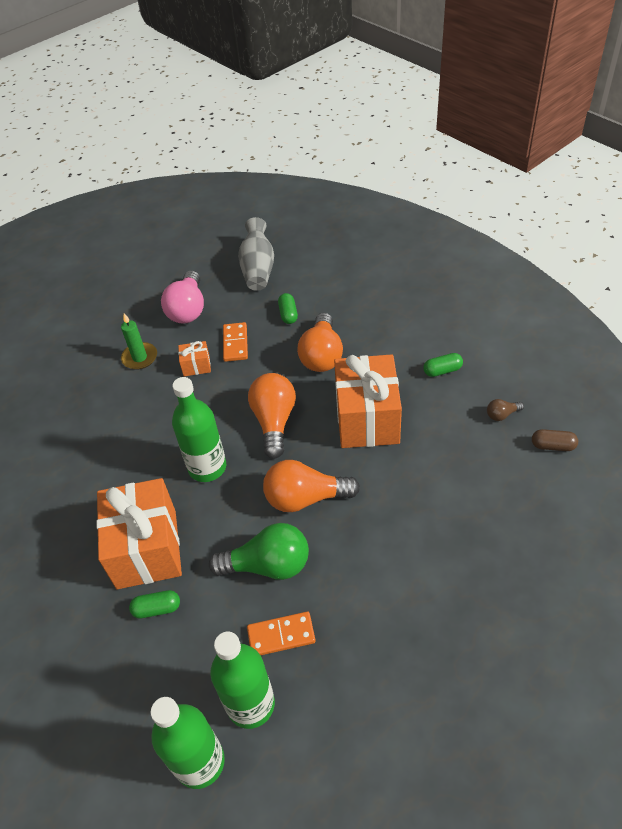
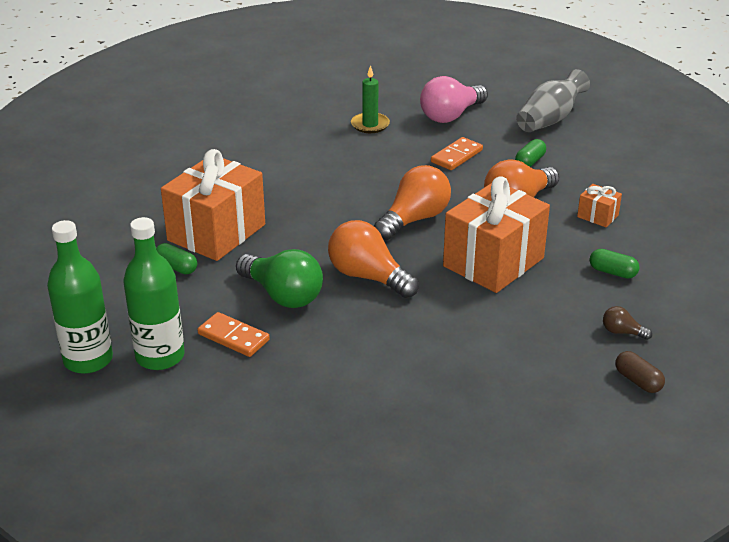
camera: 40 degrees right, 15 degrees down
green bottle [172,377,226,482] -> none
orange gift [178,341,211,376] -> orange gift moved to [577,184,622,228]

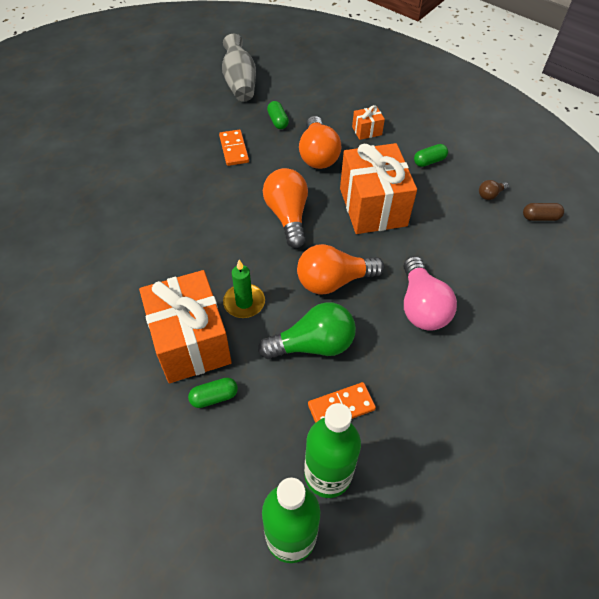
camera: 55 degrees left, 20 degrees up
green candle [351,65,390,133] -> green candle moved to [223,260,265,318]
pink light bulb [420,76,488,123] -> pink light bulb moved to [404,256,457,331]

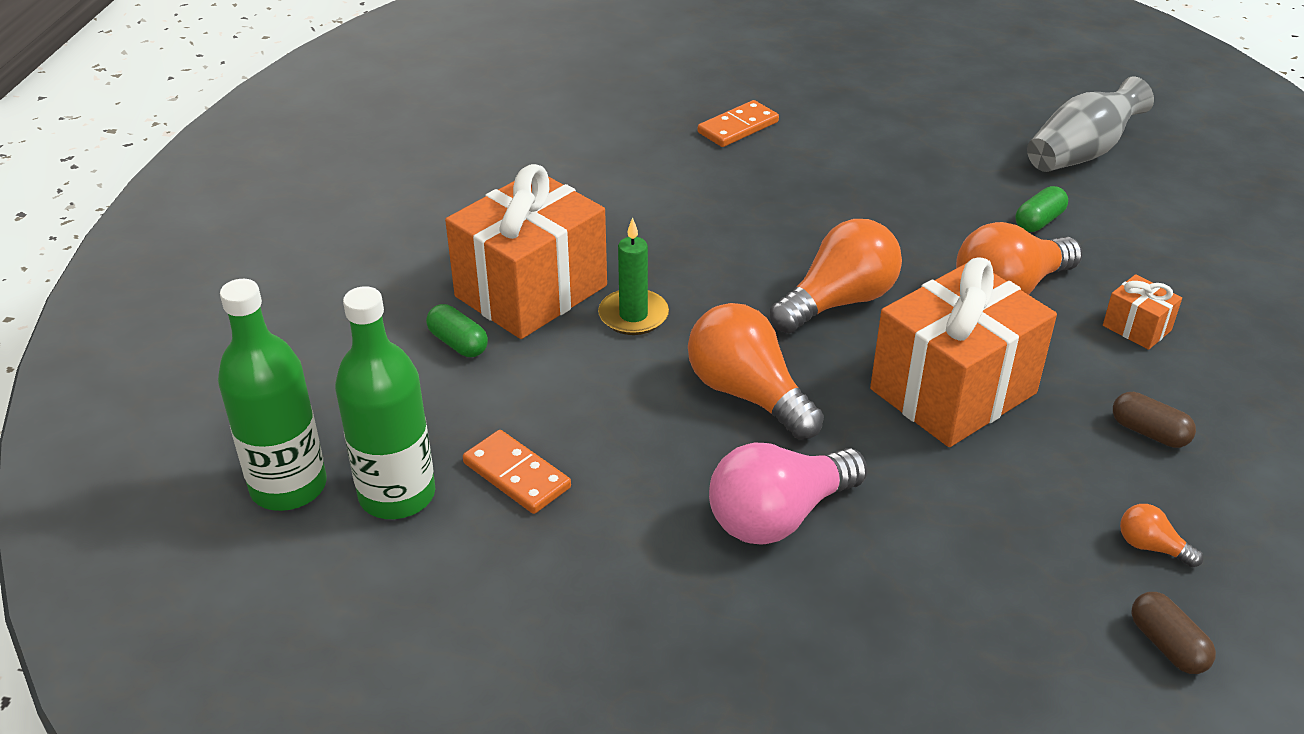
camera: 65 degrees right, 15 degrees down
orange domino [219,130,249,166] -> orange domino moved to [698,100,779,147]
green light bulb [258,302,356,359] -> none
green capsule [414,144,448,167] -> brown capsule [1113,392,1196,448]
brown light bulb [479,180,509,200] -> orange light bulb [1120,504,1203,568]

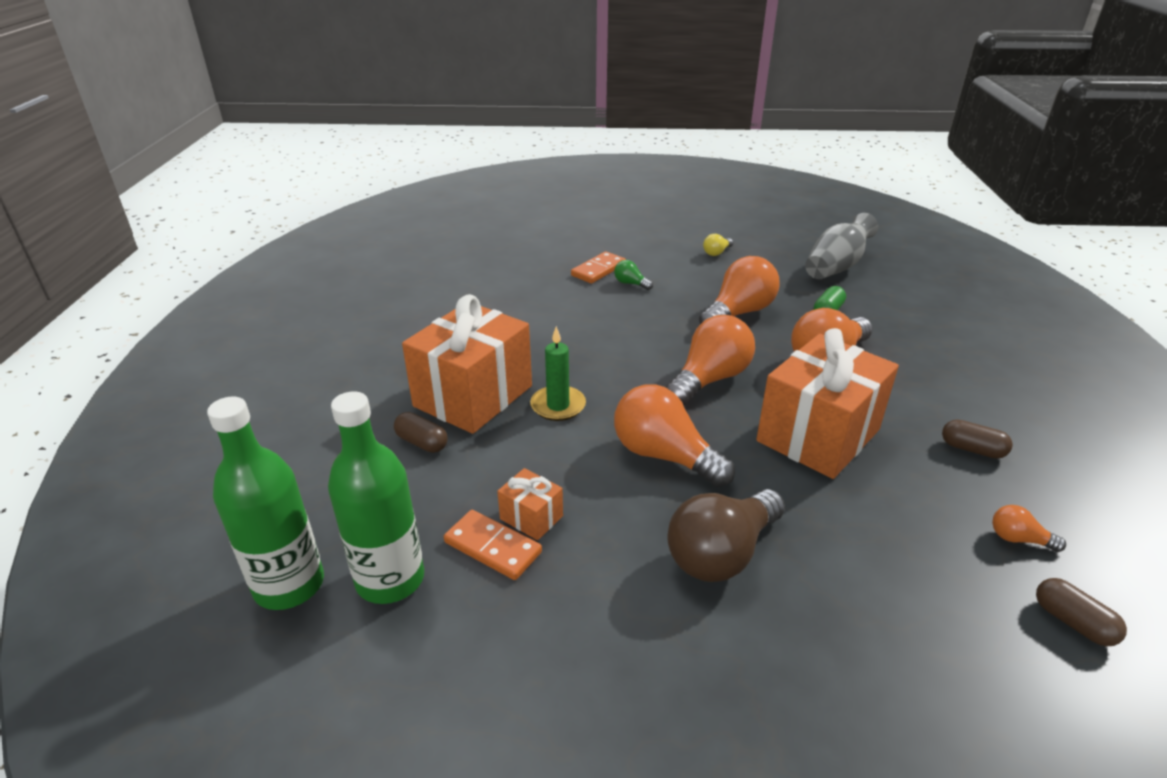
camera: 10 degrees left, 5 degrees down
green capsule [426,304,488,357] -> brown capsule [394,412,447,453]
pink light bulb [709,442,868,545] -> brown light bulb [667,489,785,582]
orange gift [1103,274,1182,350] -> orange gift moved to [497,468,563,540]
none -> green light bulb [614,260,653,290]
none -> orange light bulb [699,256,780,324]
none -> yellow light bulb [703,234,733,256]

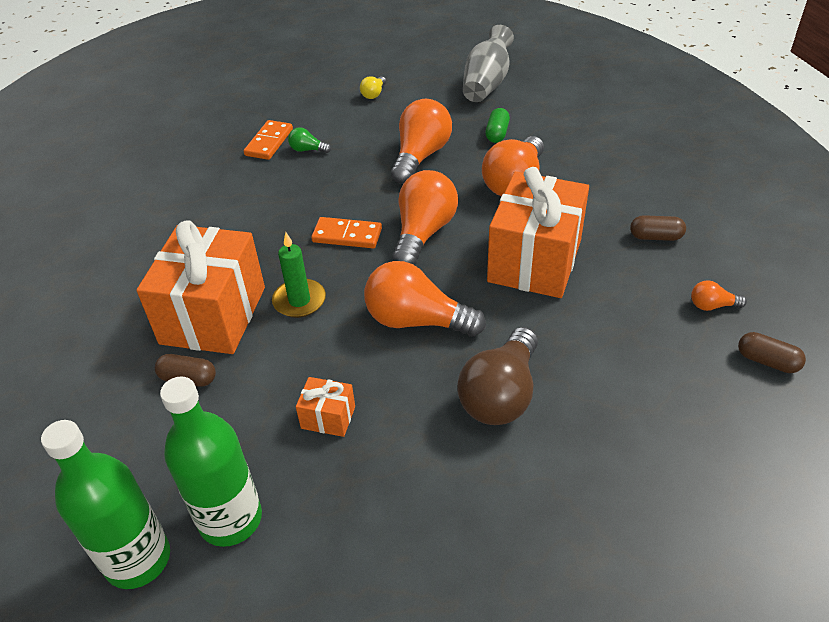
camera: 20 degrees left, 10 degrees up
orange domino [444,510,542,580] -> orange domino moved to [311,217,382,248]

